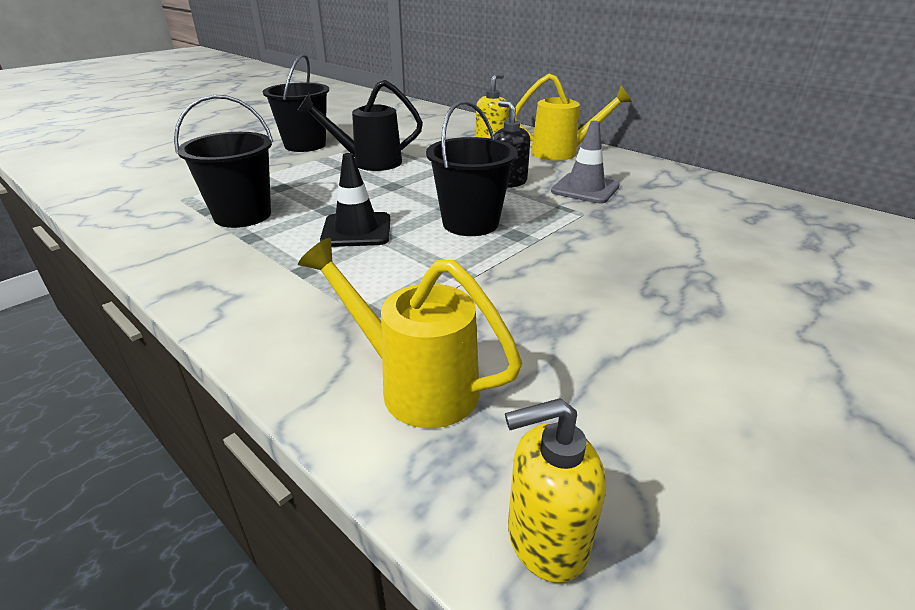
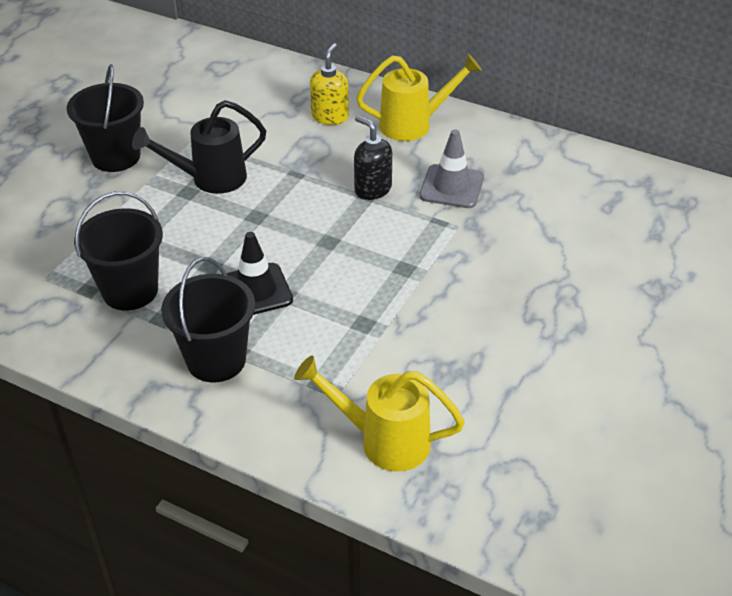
camera: 15 degrees left, 10 degrees up
black bucket [426,100,518,236] -> black bucket moved to [161,257,255,382]
yellow soap dispenser [505,398,606,583] -> none

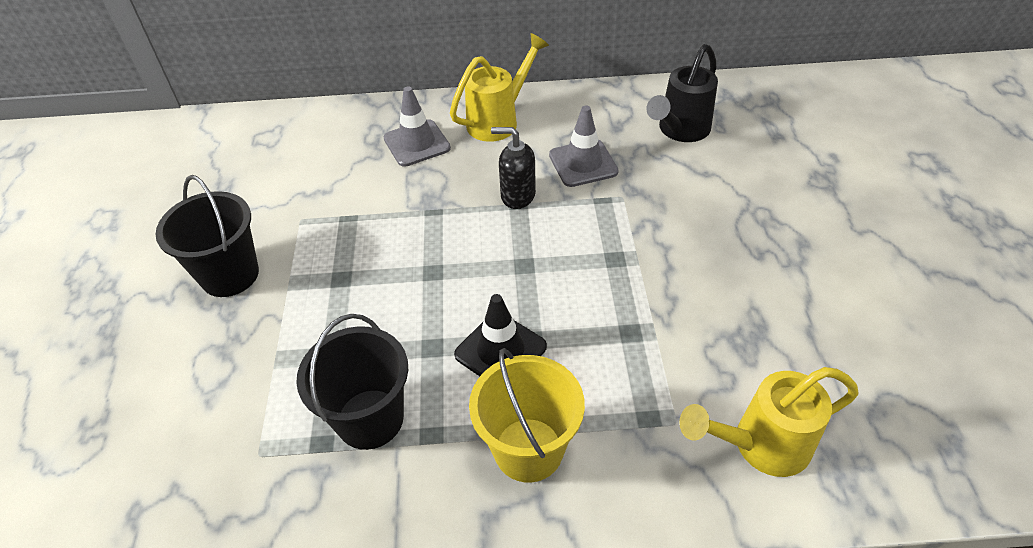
camera: 30 degrees left, 5 degrees up
black watering can [132,100,266,194] -> black watering can moved to [647,44,718,142]
black bucket [161,257,255,382] -> yellow bucket [469,348,585,482]
yellow soap dispenser [310,43,349,125] -> grey traffic cone [384,86,451,167]

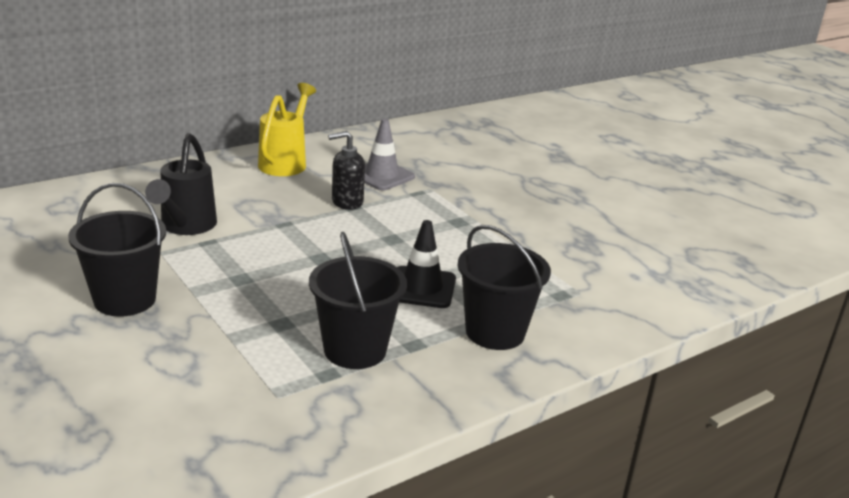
camera: 35 degrees left, 20 degrees down
grey traffic cone [384,86,451,167] -> none
yellow bucket [469,348,585,482] -> black bucket [457,225,551,350]
black watering can [647,44,718,142] -> black watering can moved to [145,133,217,235]
yellow watering can [679,367,858,477] -> none

